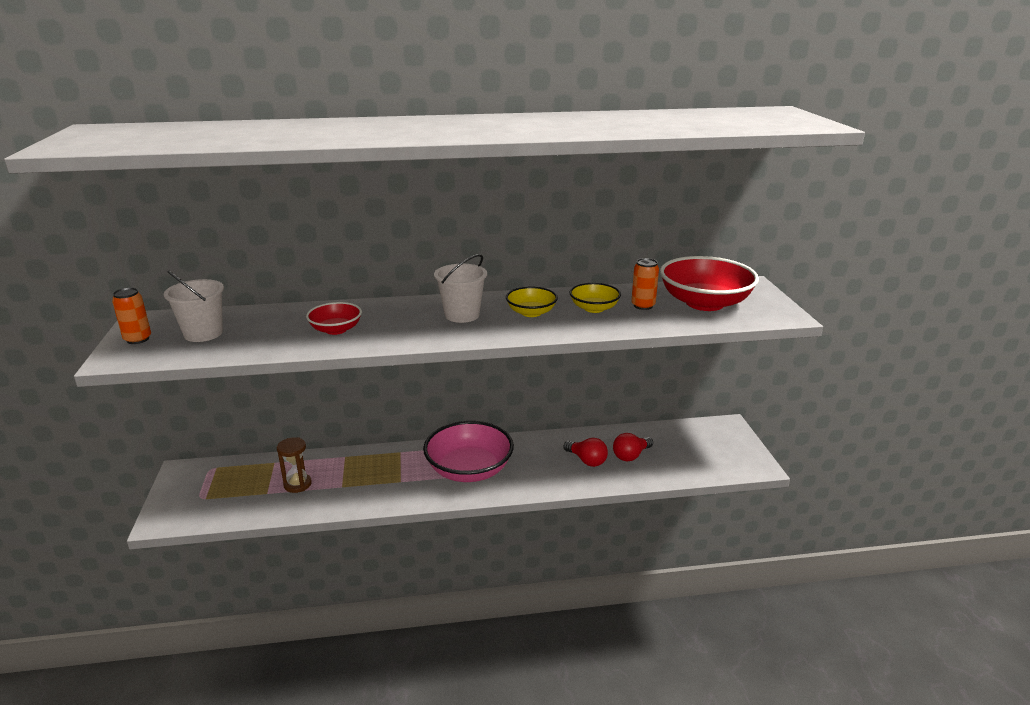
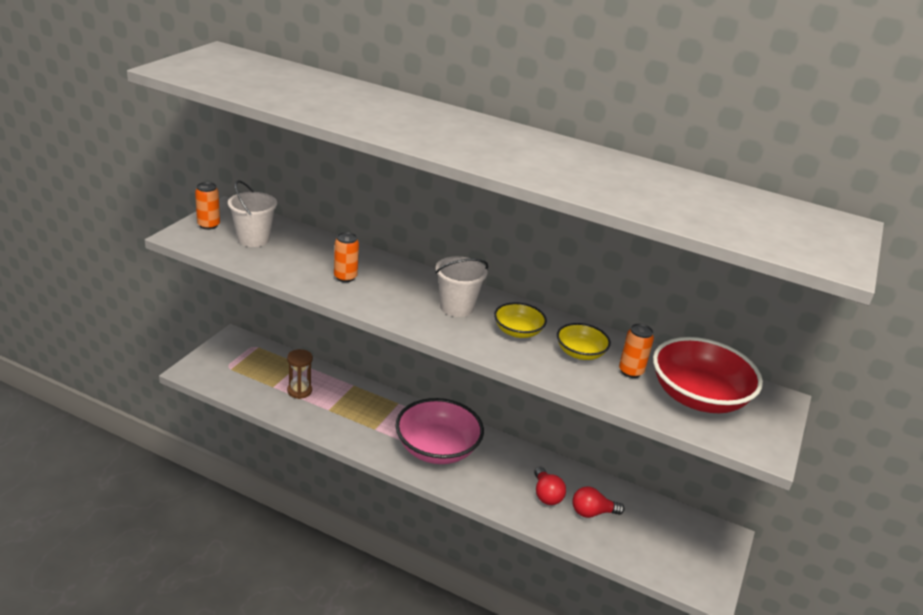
camera: 30 degrees right, 5 degrees up
red bowl [306,302,362,335] -> orange can [334,232,359,282]

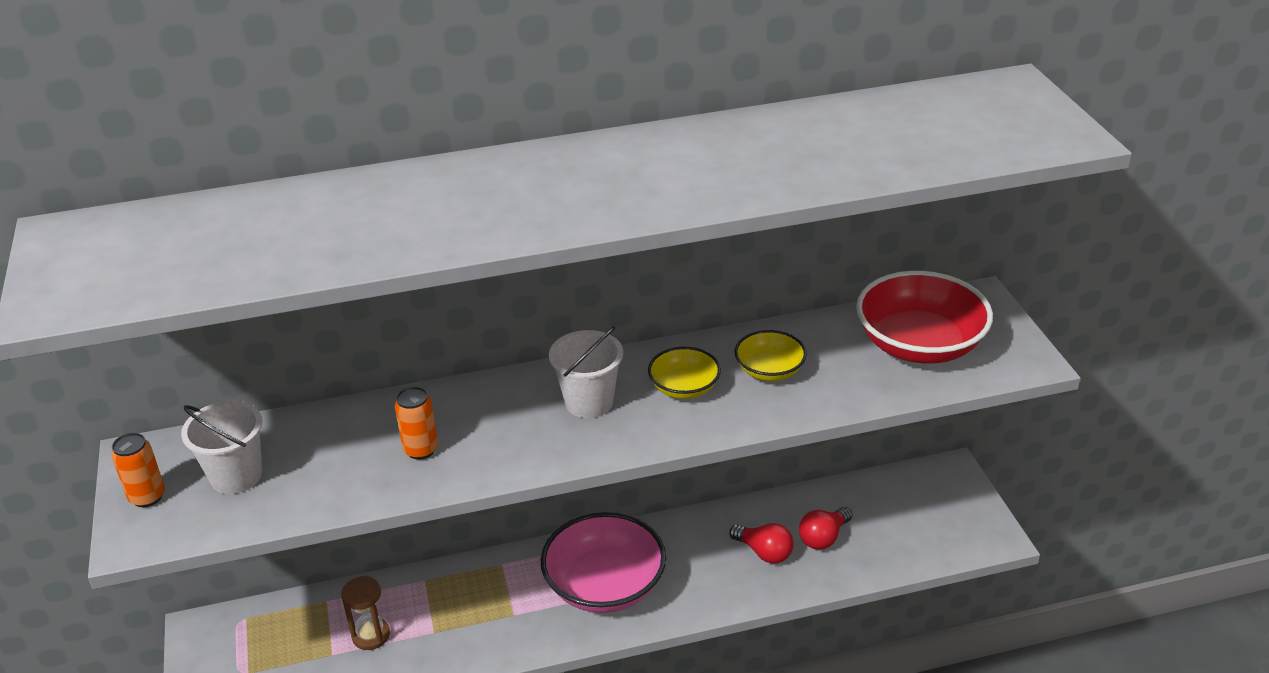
camera: 35 degrees left, 5 degrees up
orange can [619,323,654,378] -> none

